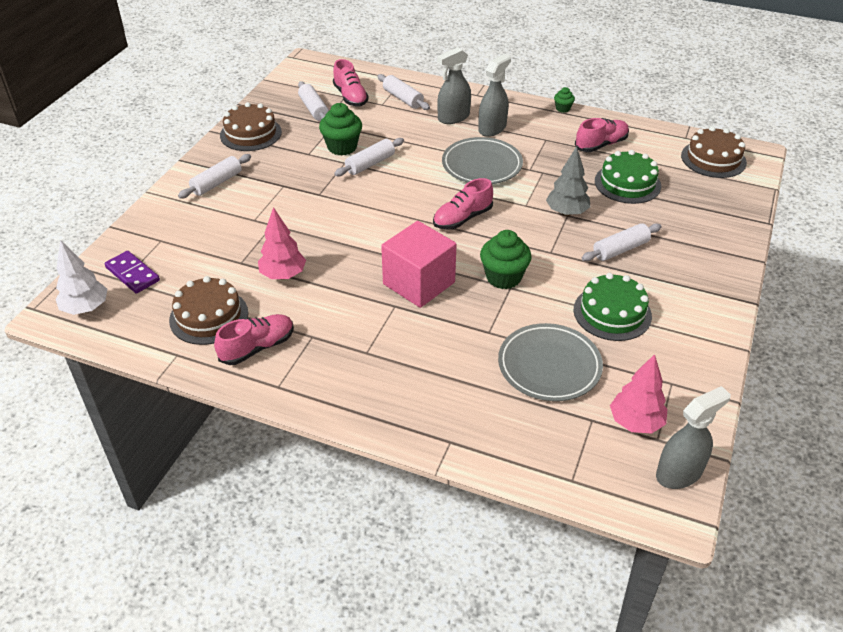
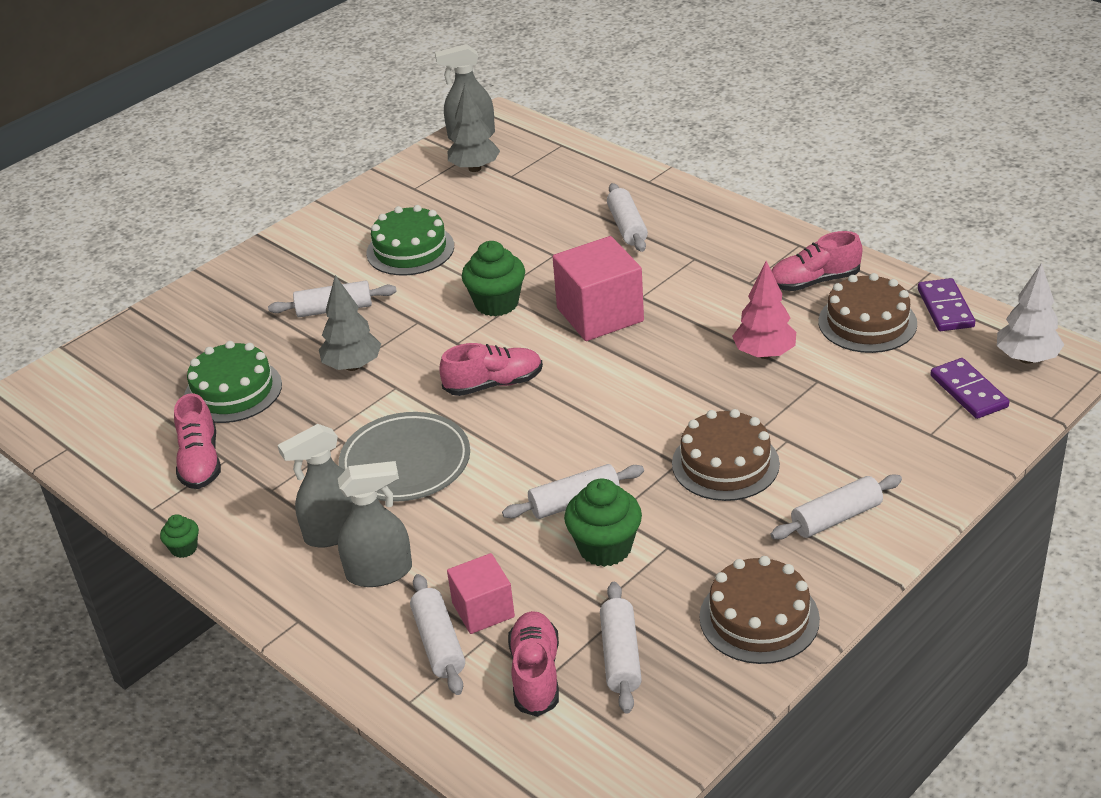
camera: 155 degrees left, 5 degrees down
grey plate [498,323,603,401] -> none
pink shoe [575,118,629,152] -> pink shoe turned 90 degrees counterclockwise [174,393,221,489]
pink tree [610,354,668,434] -> grey tree [448,84,500,172]
brown cake [681,126,747,178] -> brown cake moved to [672,409,780,501]
none -> pink cube [447,553,515,634]
none -> white rolling pin [607,183,648,252]
none -> purple domino [918,278,975,331]

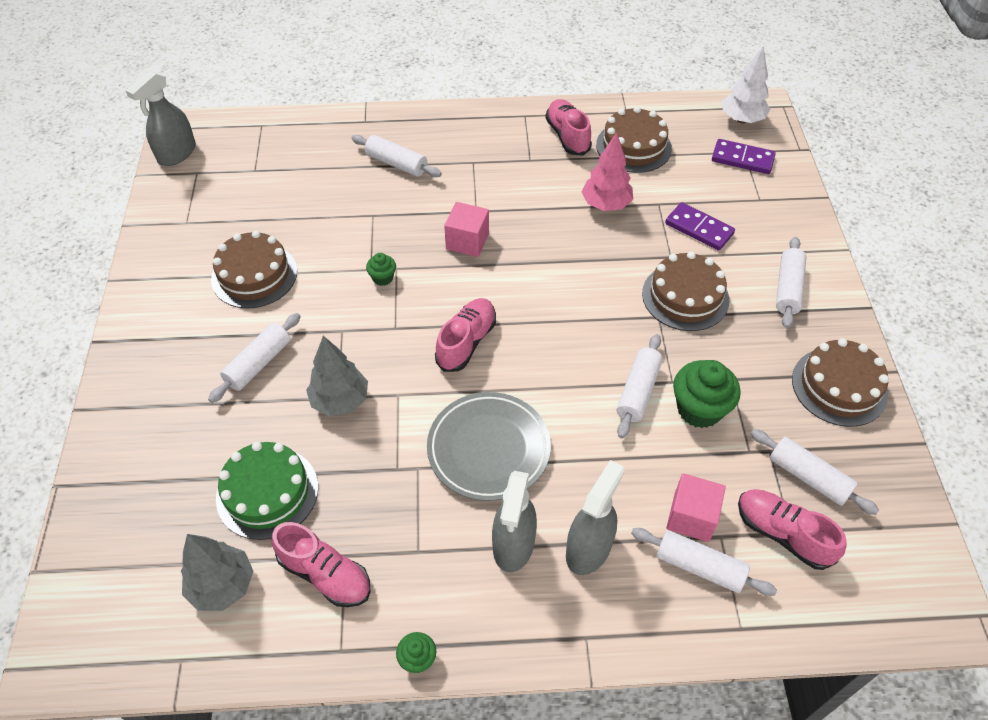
camera: 50 degrees left, 15 degrees up
green cake [366,205,454,276] -> brown cake [211,231,297,309]
grey tree [448,84,500,172] -> grey tree moved to [181,534,254,611]
green cupcake [462,241,525,316] -> green cupcake [366,253,396,286], size x0.51
pink cube [553,236,644,341] -> pink cube [444,202,489,257], size x0.60
pink shoe [771,231,862,291] -> pink shoe turned 135 degrees clockwise [546,99,592,156]
purple domino [918,278,975,331] -> purple domino moved to [665,202,735,251]

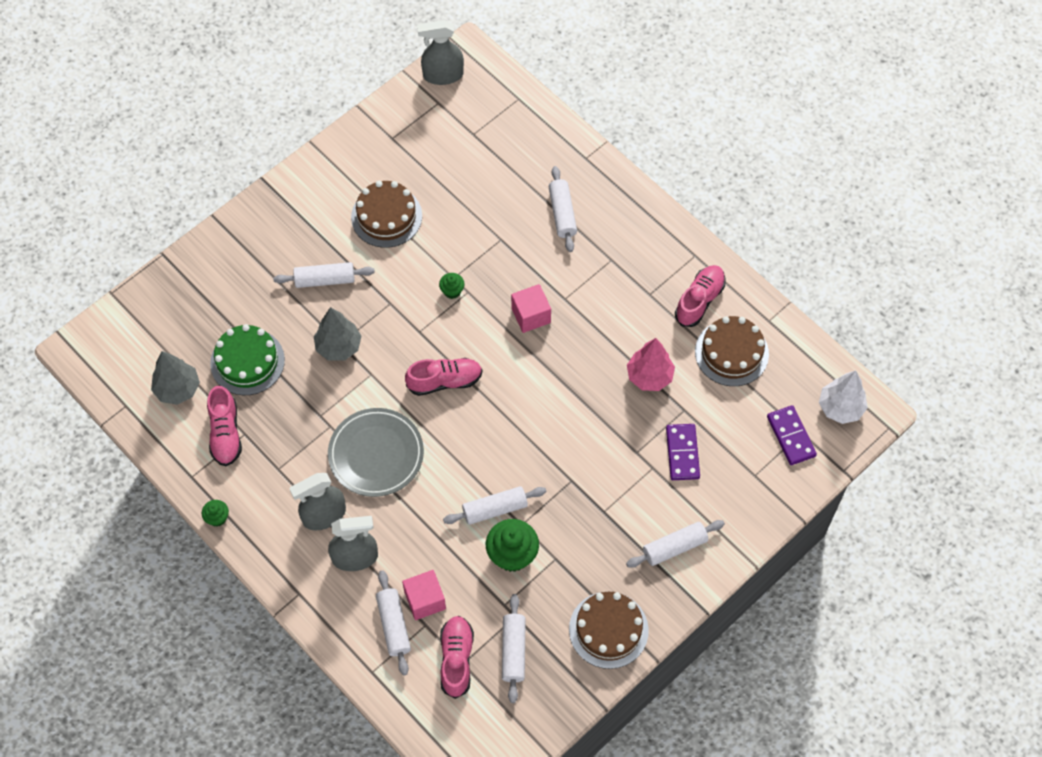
camera: 50 degrees right, 10 degrees up
brown cake [642,251,729,331] -> none

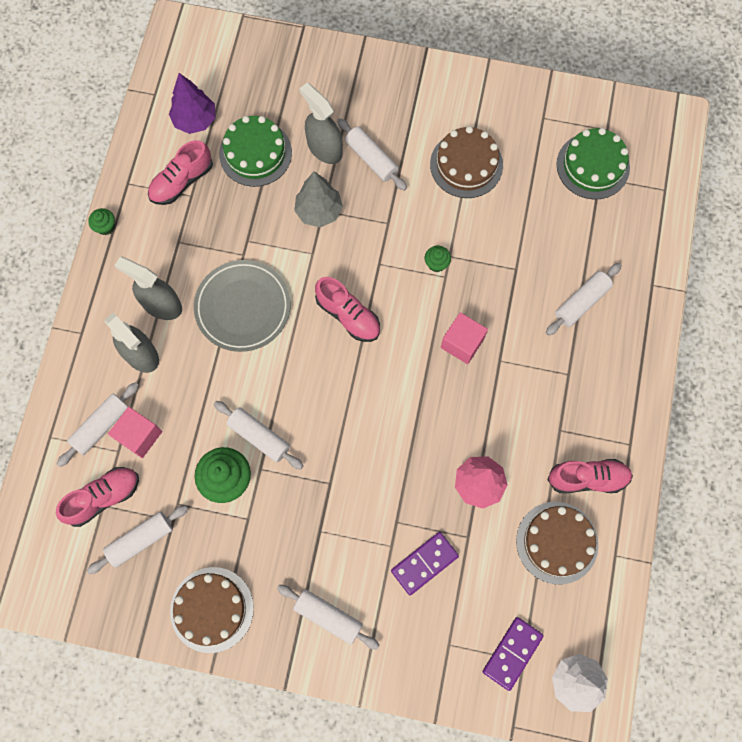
camera: 55 degrees right, 10 degrees up
grey tree [151,351,200,405] -> purple tree [169,73,216,134]
grey spray bottle [417,20,464,85] -> grey spray bottle moved to [299,83,343,164]
none -> green cake [557,128,630,199]

